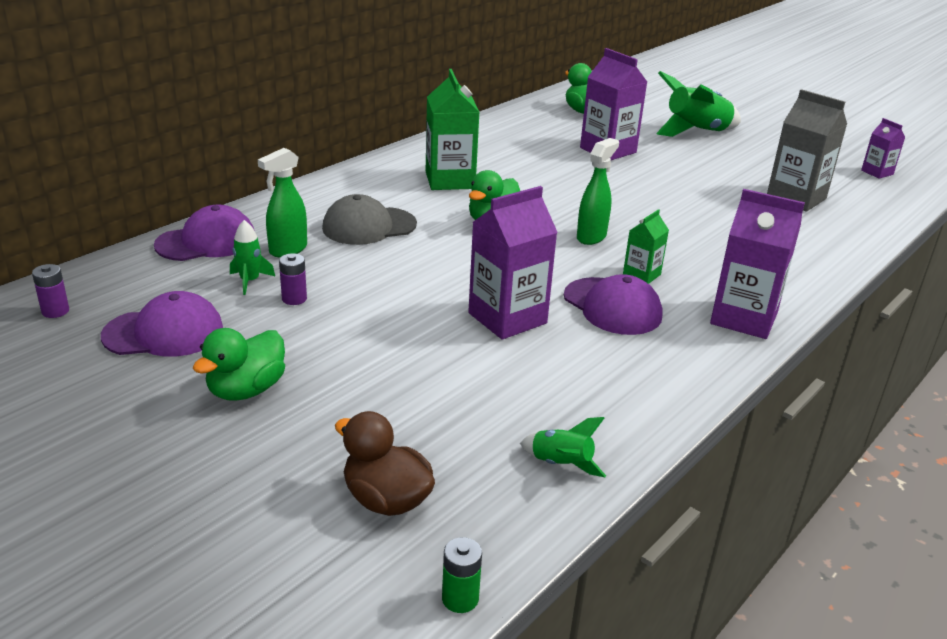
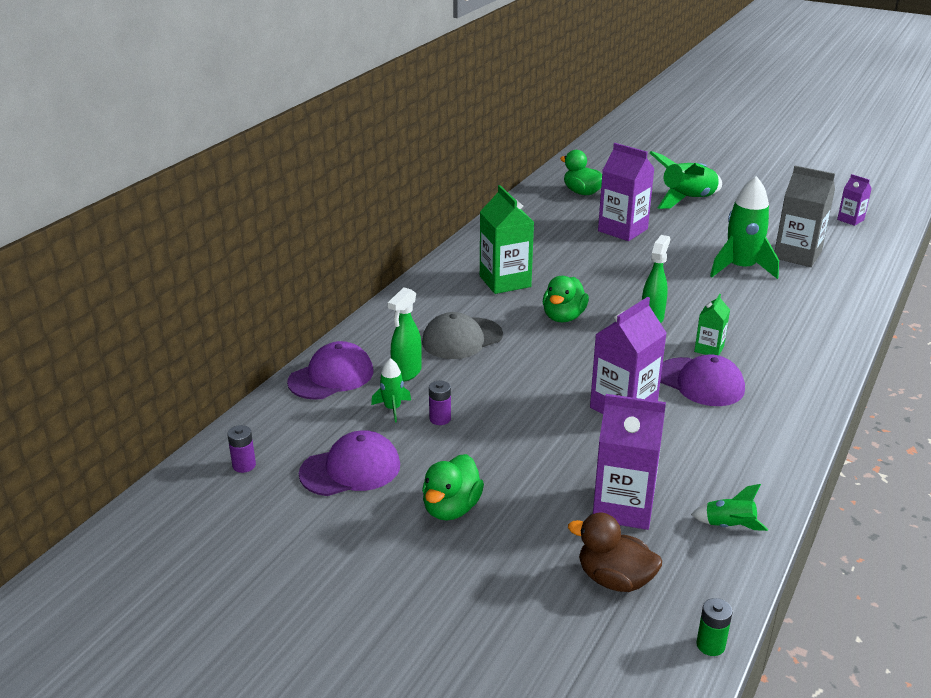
camera: 10 degrees left, 0 degrees up
purple carton [710,189,805,339] -> purple carton moved to [593,394,666,530]
none -> green rocket [710,176,779,279]

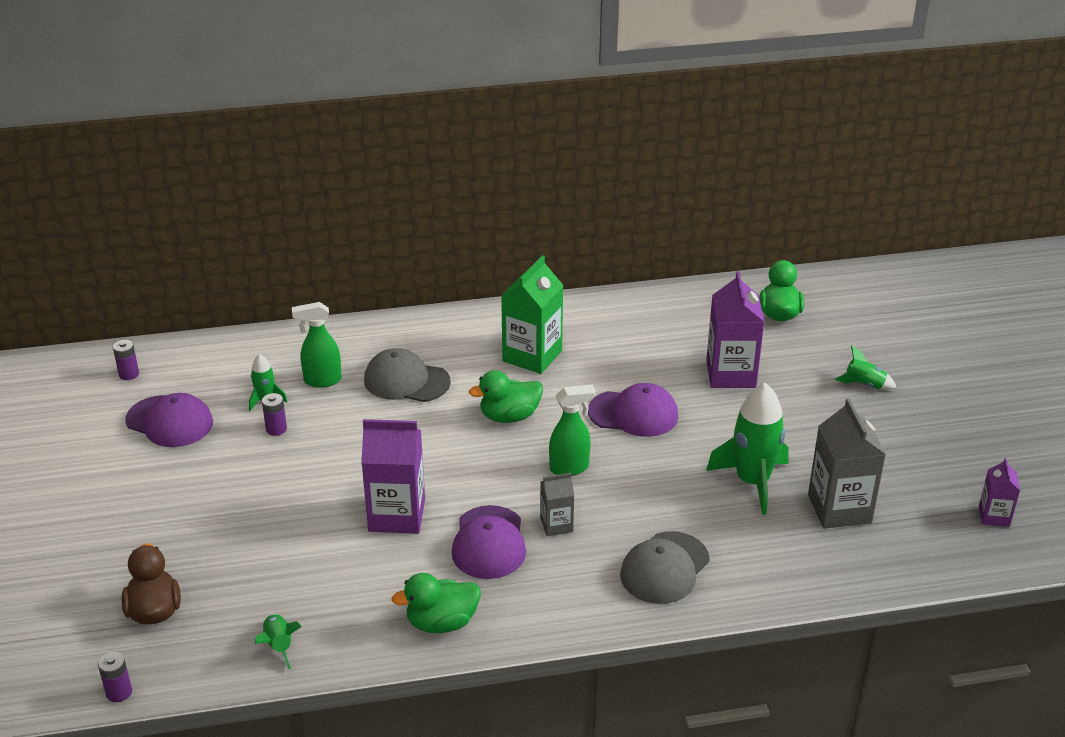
camera: 50 degrees right, 5 degrees up
purple cap [287,341,373,400] -> purple cap moved to [588,383,678,437]
green duck [422,454,484,521] -> green duck moved to [391,573,481,633]
purple carton [593,394,666,530] -> none
green rocket [650,151,722,209] -> green rocket [835,345,897,390], size x0.49
green carton [694,294,730,355] -> grey carton [540,473,574,536]
green battery [696,598,733,656] -> purple battery [98,652,132,702]
none -> grey cap [620,531,710,604]

